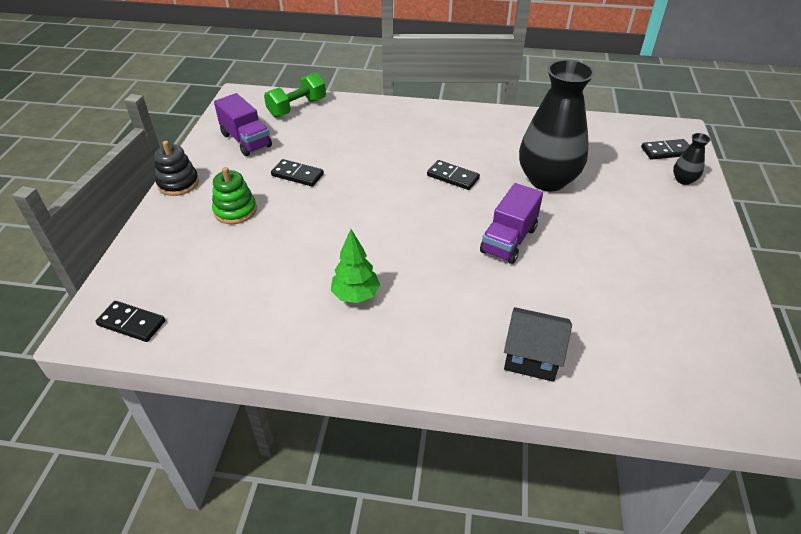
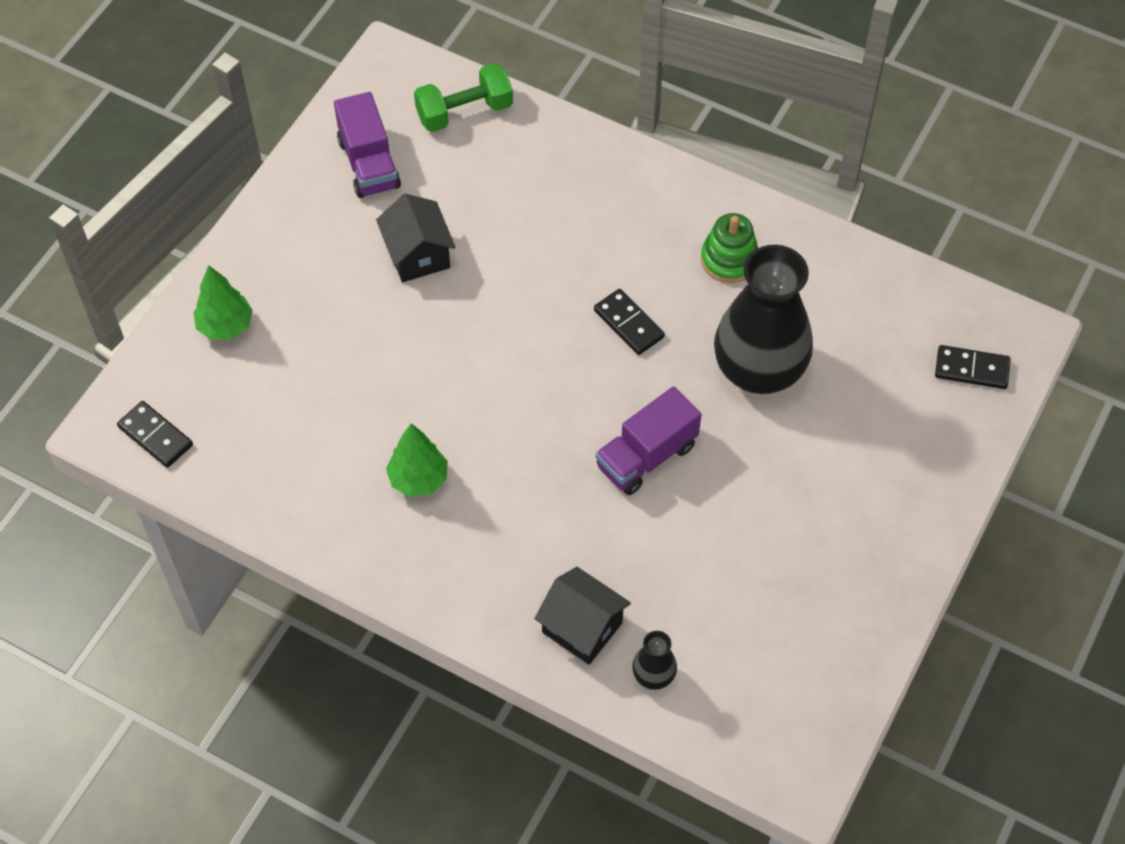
camera: 20 degrees right, 15 degrees up
black stacking toy [154,141,199,196] -> none
green stacking toy [212,167,257,224] -> green stacking toy moved to [701,213,758,283]
black domino [271,159,324,187] -> black house [376,193,456,282]
black vase [673,133,711,185] -> black vase moved to [632,631,677,690]
none -> green tree [194,265,253,340]

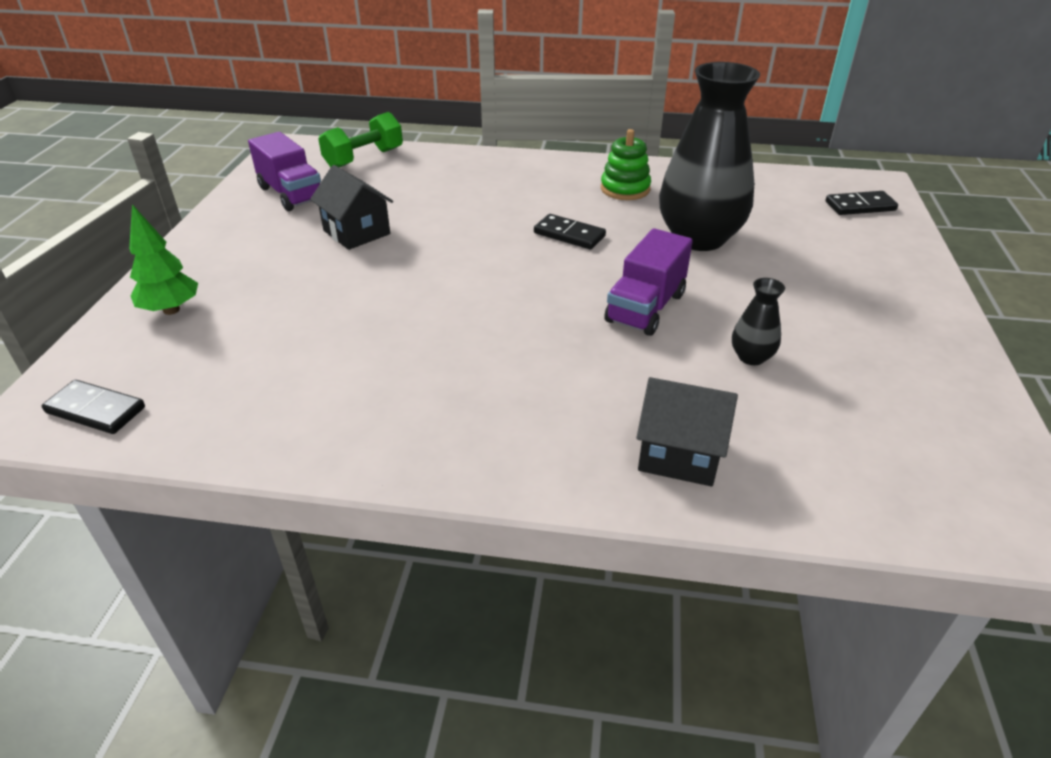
camera: 20 degrees left, 20 degrees down
green tree [386,424,448,497] -> none
black vase [632,631,677,690] -> black vase moved to [732,278,785,365]

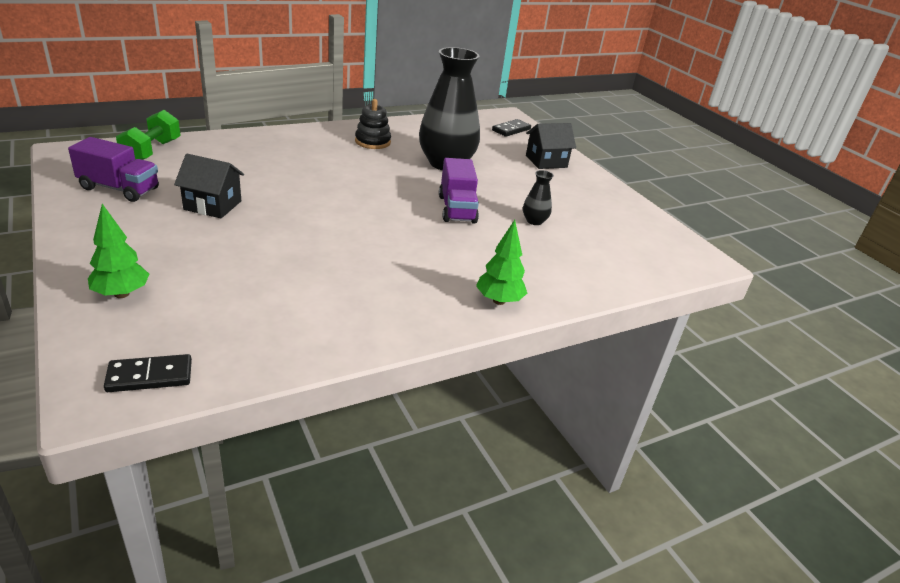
camera: 40 degrees left, 5 degrees down
black domino [534,214,606,249] -> none
green stacking toy [601,129,651,200] -> black stacking toy [355,99,391,149]
black house [636,377,738,487] -> black house moved to [526,123,576,169]
none -> green tree [476,220,527,305]

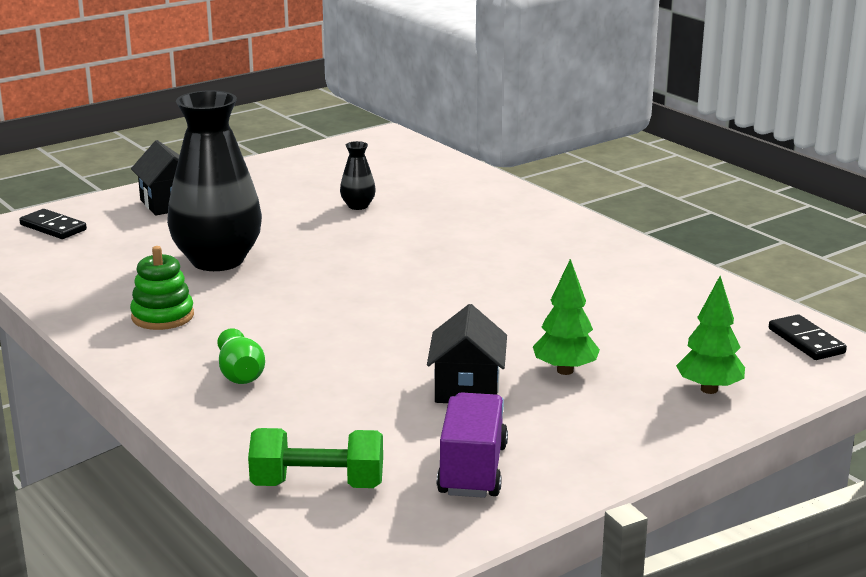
camera: 95 degrees left, 10 degrees down
black stacking toy [355,99,391,149] -> green stacking toy [130,246,194,330]
purple truck [439,158,479,224] -> none
green tree [476,220,527,305] -> green tree moved to [533,259,600,375]
none -> green vase [217,328,265,384]

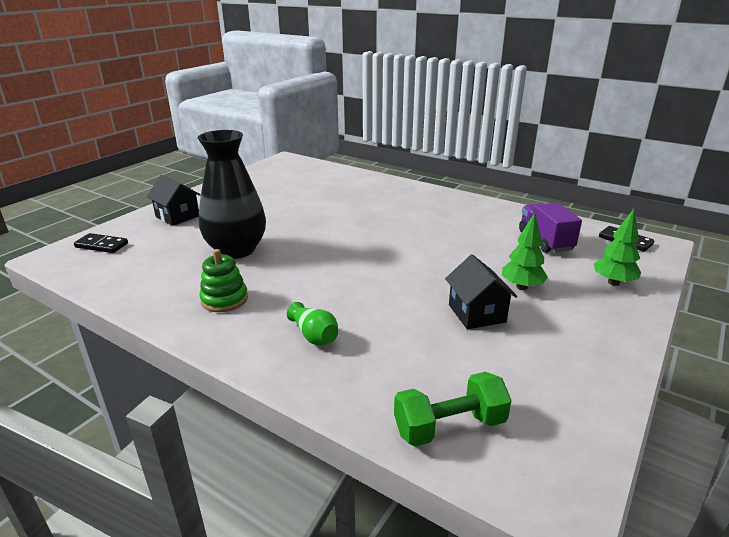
camera: 20 degrees left, 5 degrees up
black vase [340,141,376,210] -> none
purple truck [437,392,508,498] -> purple truck moved to [519,203,582,253]

